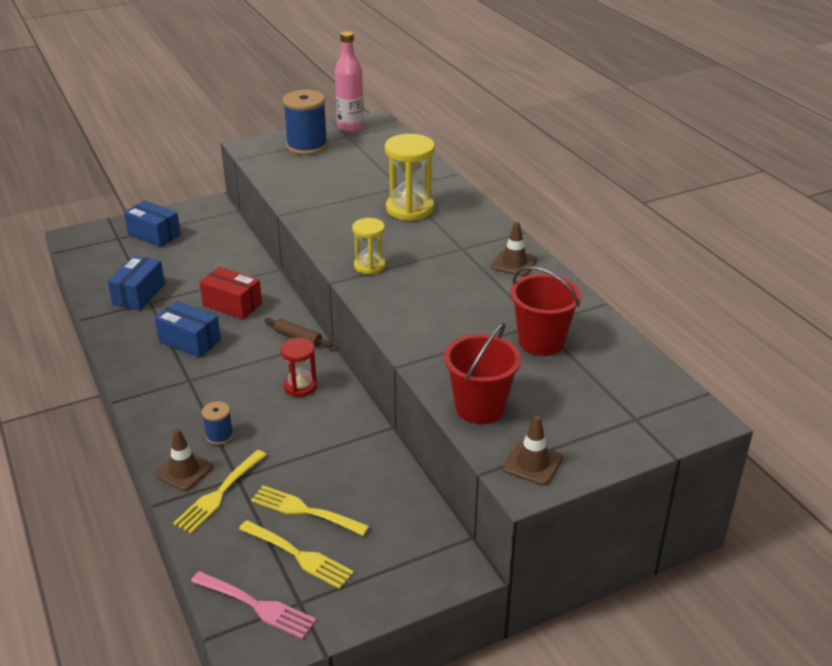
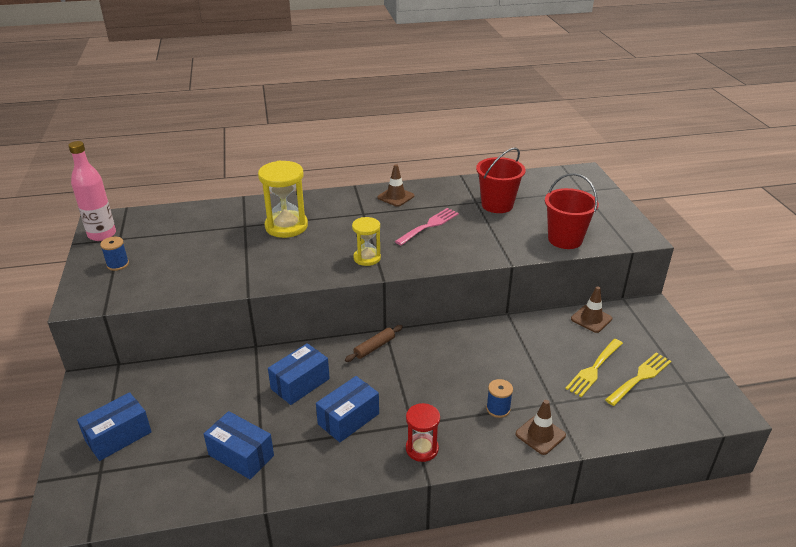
camera: 75 degrees left, 0 degrees up
yellow fork [173,450,267,533] -> none
pink fork [191,571,316,639] -> pink fork moved to [395,208,459,245]
red box [200,267,262,319] -> blue box [268,343,330,405]
red hourglass [280,338,317,397] -> red hourglass moved to [406,403,440,462]
blue spool [283,90,328,155] -> blue spool [100,237,129,271], size x0.49
brown traffic cone [503,416,563,485] -> brown traffic cone moved to [571,286,612,333]

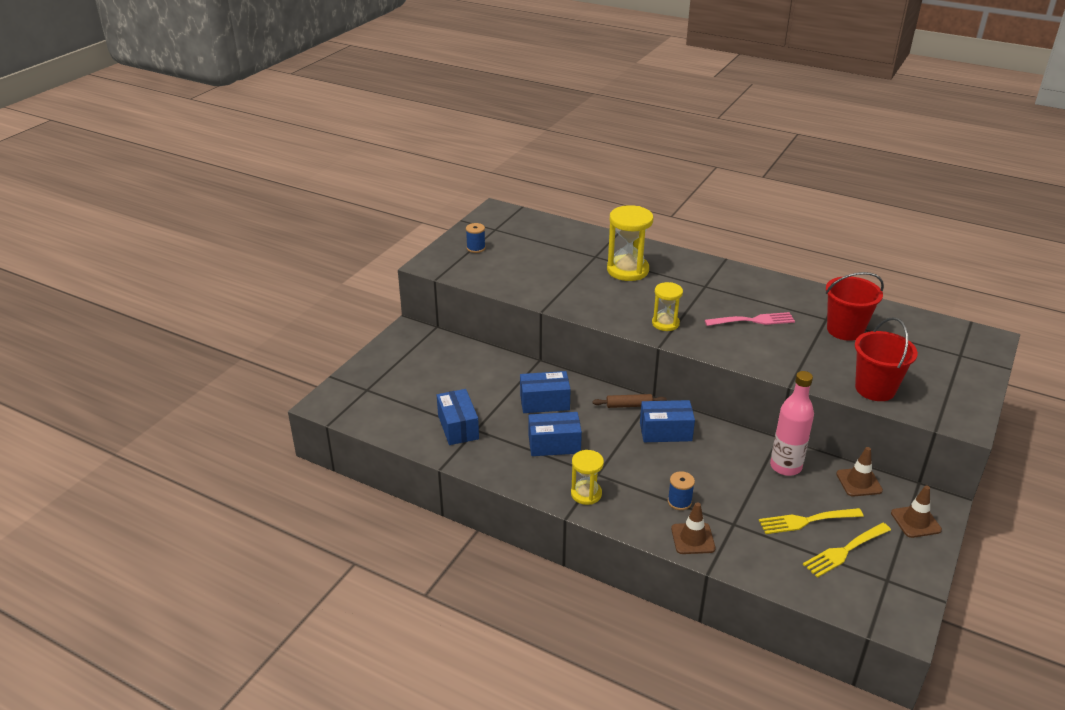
camera: 40 degrees right, 0 degrees up
pink bottle [68,141,116,241] -> pink bottle moved to [770,371,814,476]
blue box [77,392,152,461] -> blue box moved to [640,400,695,442]
brown traffic cone [377,164,414,207] -> brown traffic cone moved to [891,486,942,538]
red hourglass [406,403,440,462] -> yellow hourglass [571,450,604,505]
yellow fork [605,353,671,406] -> yellow fork turned 150 degrees clockwise [803,523,891,578]

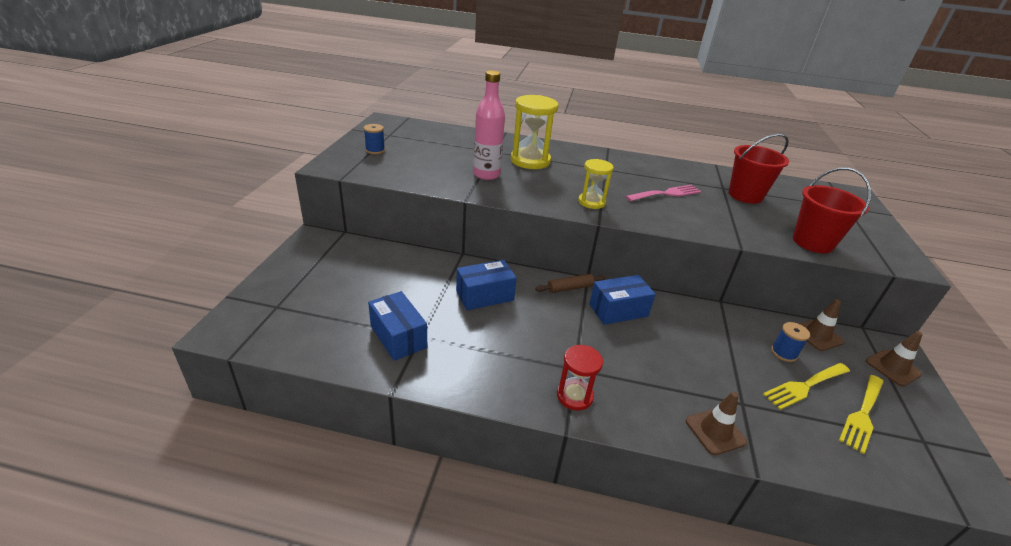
camera: 20 degrees left, 0 degrees up
blue box [529,412,582,456] -> none
yellow hourglass [571,450,604,505] -> red hourglass [557,345,603,411]
blue spool [668,471,695,510] -> blue spool moved to [771,322,810,362]
pink bottle [770,371,814,476] -> pink bottle moved to [473,70,505,180]

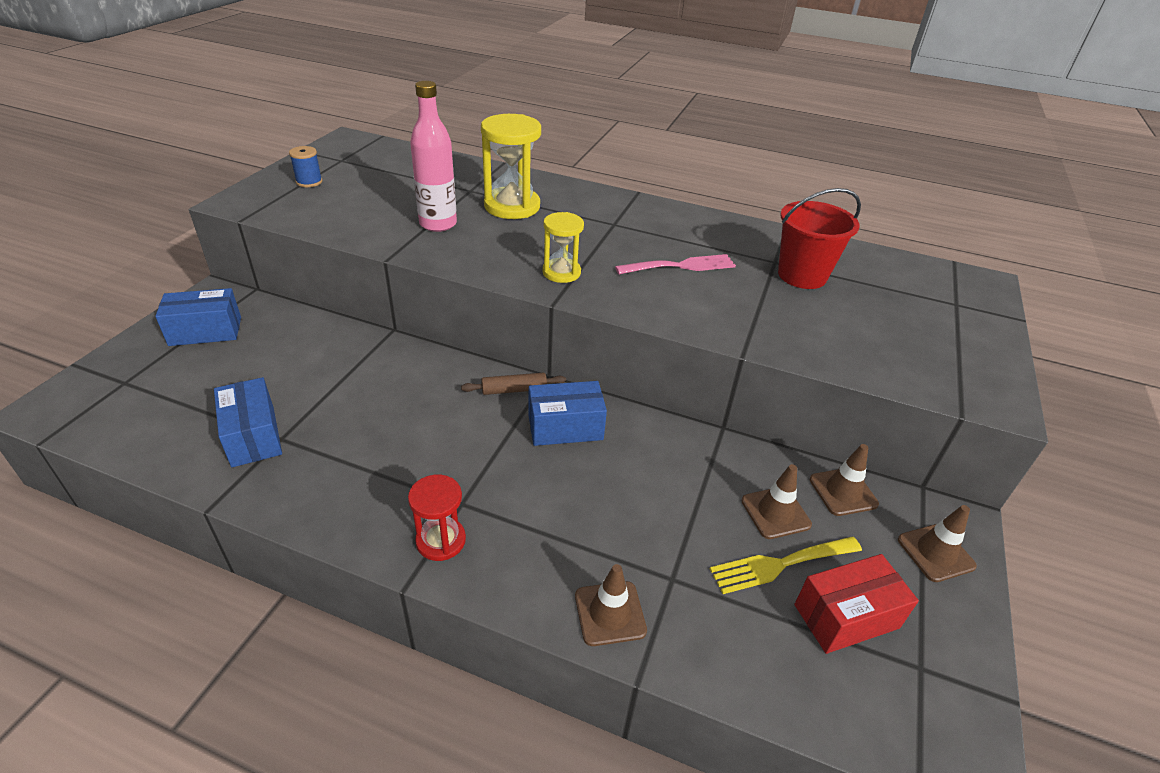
camera: 10 degrees right, 5 degrees up
blue box [456,260,517,310] -> blue box moved to [155,288,241,346]
blue spool [771,322,810,362] -> brown traffic cone [742,464,812,539]
red bucket [793,168,871,253] -> none
yellow fork [839,375,884,454] -> red box [794,554,919,654]

